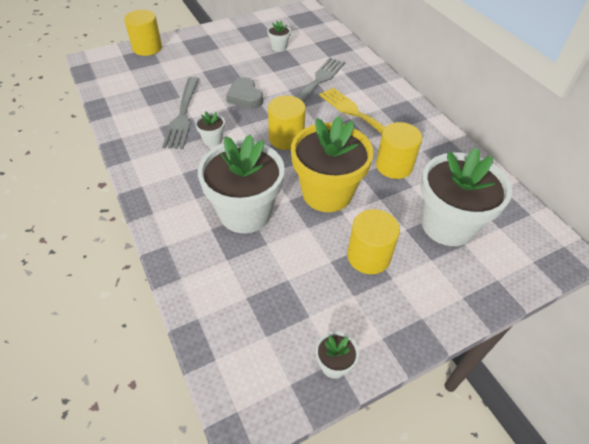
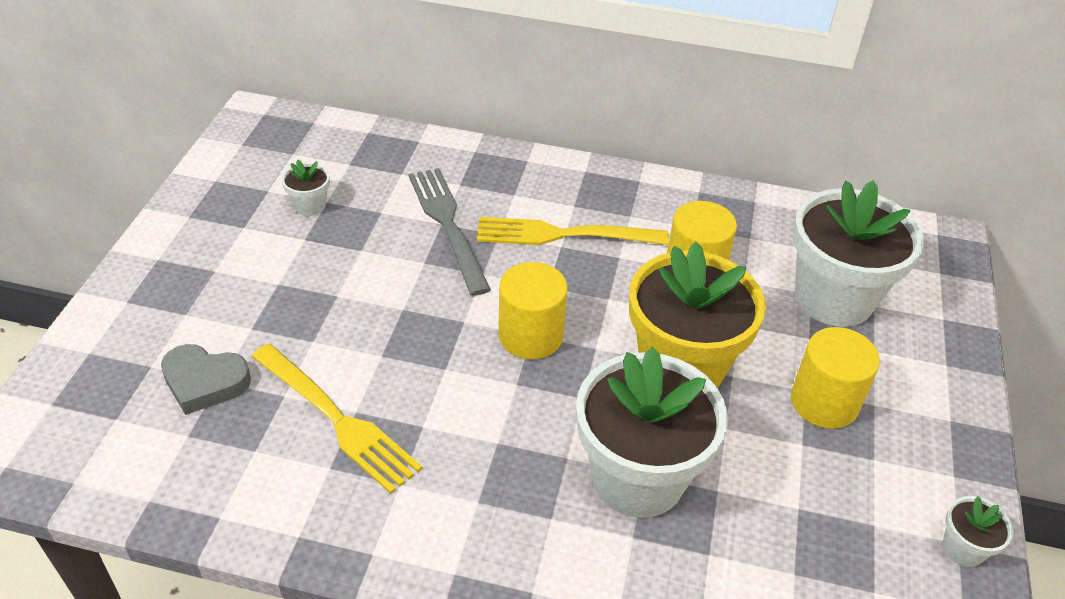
camera: 50 degrees left, 5 degrees down
yellow cylinder [124,10,162,56] -> none
grey fork [162,77,199,149] -> yellow fork [251,344,423,494]
white flower pot [195,111,225,147] -> none
grey heart [226,77,263,109] -> grey heart moved to [161,344,251,415]

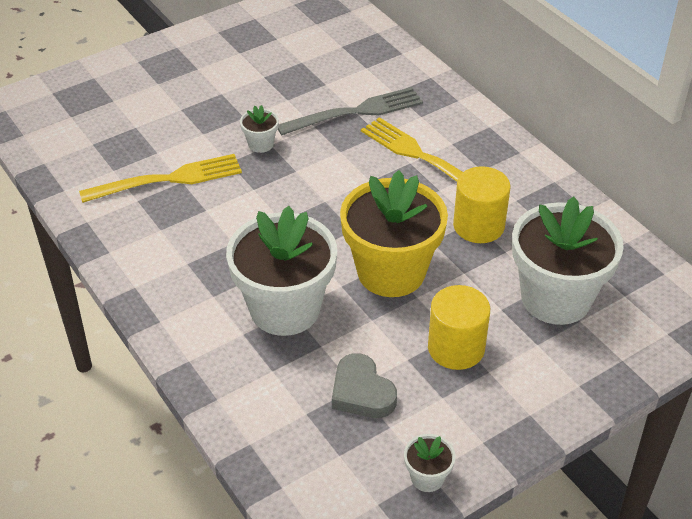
camera: 45 degrees right, 0 degrees up
grey heart [161,344,251,415] -> grey heart moved to [332,353,397,418]
yellow fork [251,344,423,494] -> yellow fork turned 105 degrees counterclockwise [79,154,242,203]
white flower pot [281,160,330,216] -> white flower pot moved to [240,105,279,153]
grey fork [409,168,491,296] -> grey fork turned 45 degrees clockwise [278,87,423,135]
yellow cylinder [498,262,568,359] -> none

